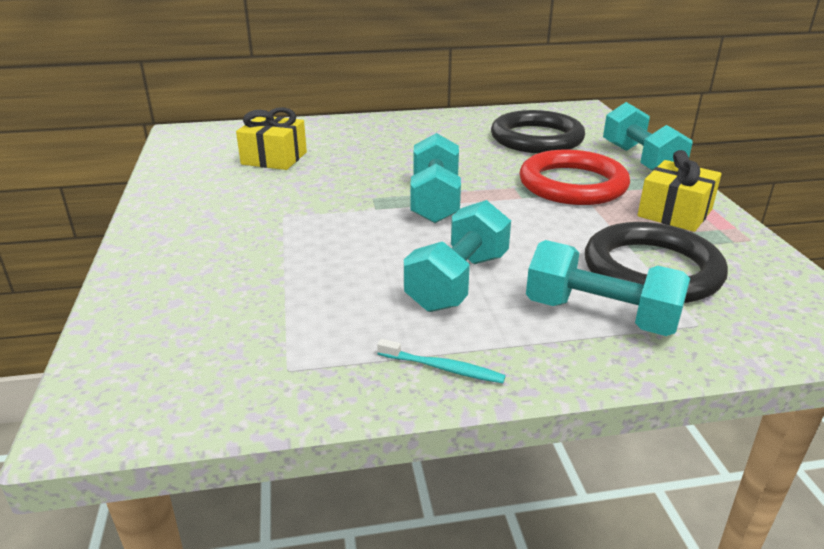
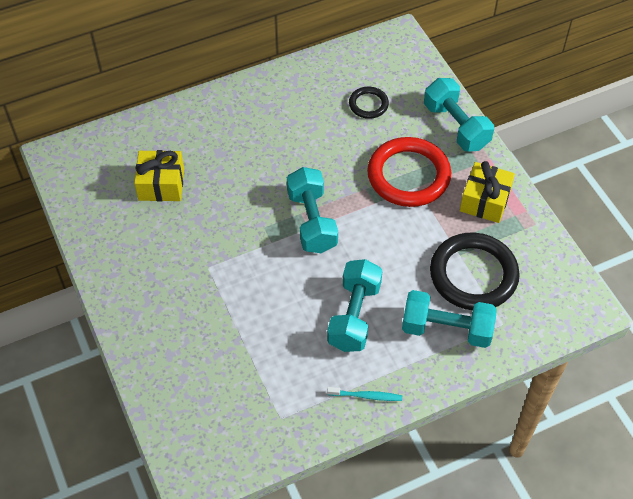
camera: 15 degrees left, 25 degrees up
black ring [491,110,585,153] -> black ring [349,87,389,119], size x0.50

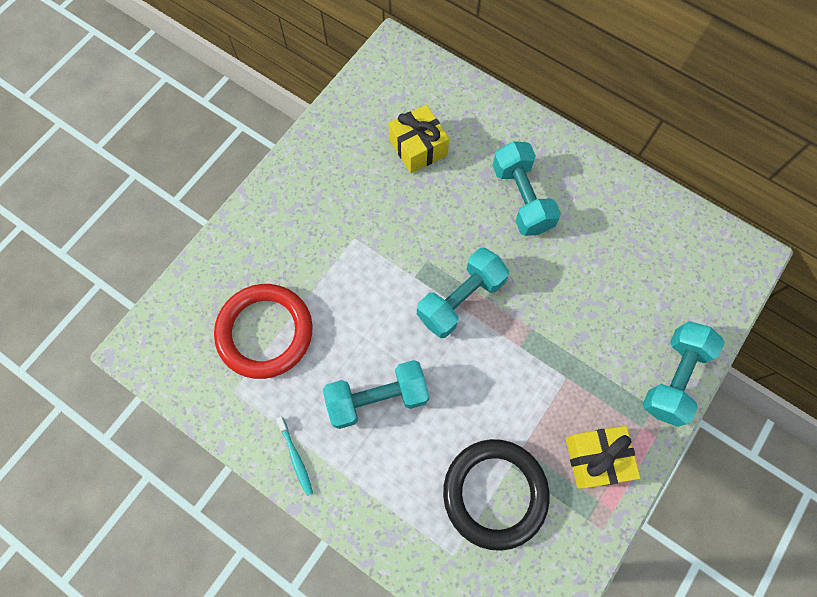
camera: 60 degrees right, 15 degrees up
black ring [349,87,389,119] -> none
red ring [367,137,451,207] -> red ring moved to [214,284,313,379]
turquoise dumbbell [402,290,497,348] -> turquoise dumbbell moved to [492,141,561,236]

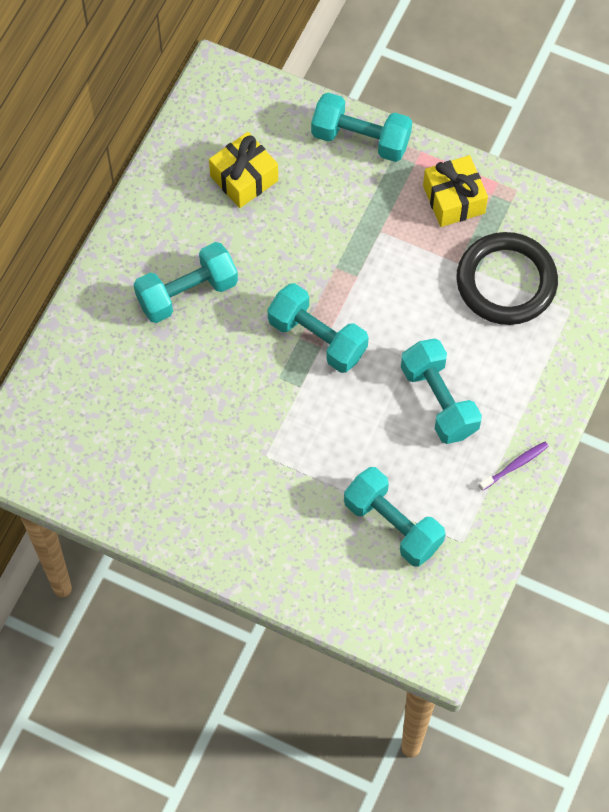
camera: 100 degrees left, 5 degrees down
red ring [214,284,313,379] -> turquoise dumbbell [344,467,446,567]
turquoise toothbrush [276,417,313,496] -> purple toothbrush [479,442,549,491]
yellow gift [389,104,449,173] -> yellow gift moved to [209,132,278,208]

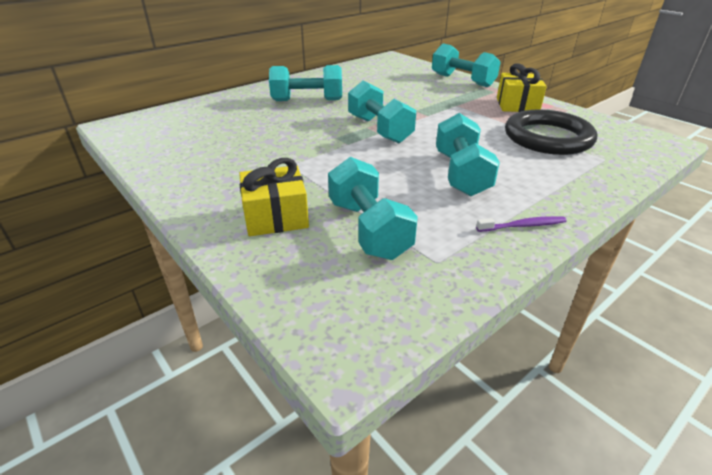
camera: 25 degrees right, 30 degrees down
yellow gift [209,132,278,208] -> yellow gift moved to [239,158,309,236]

